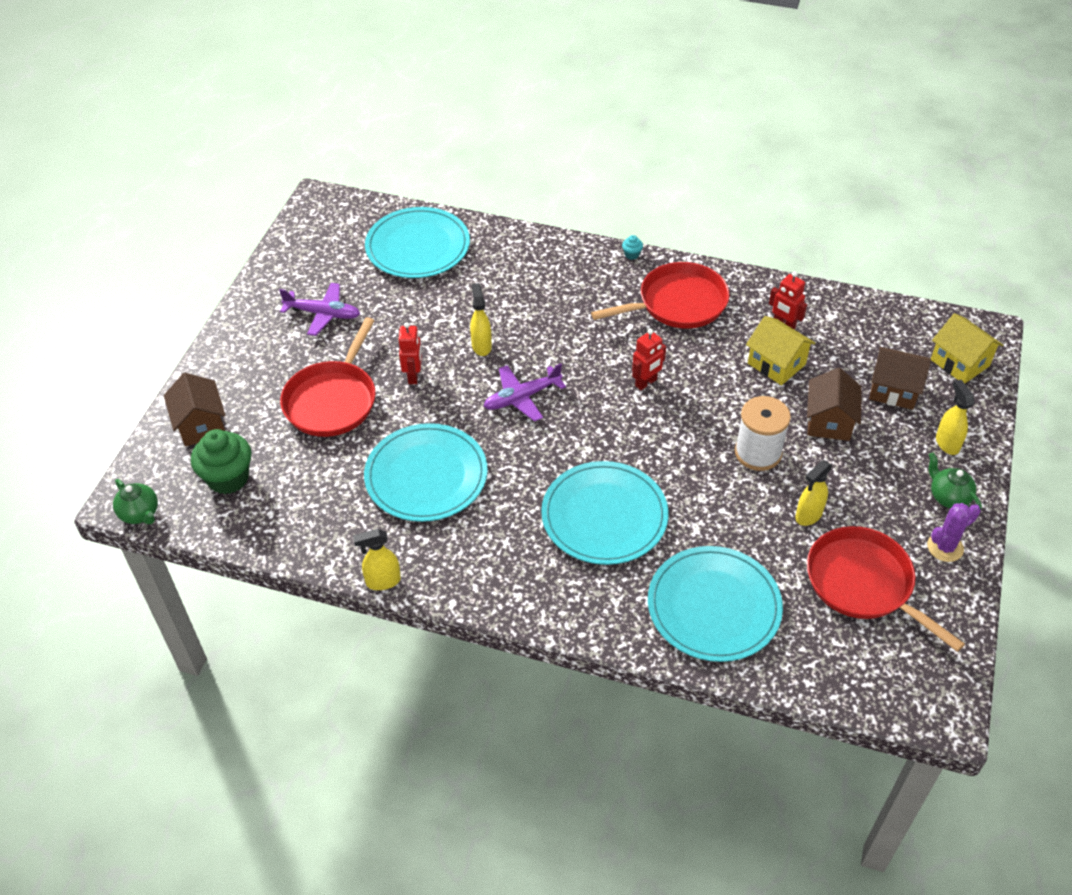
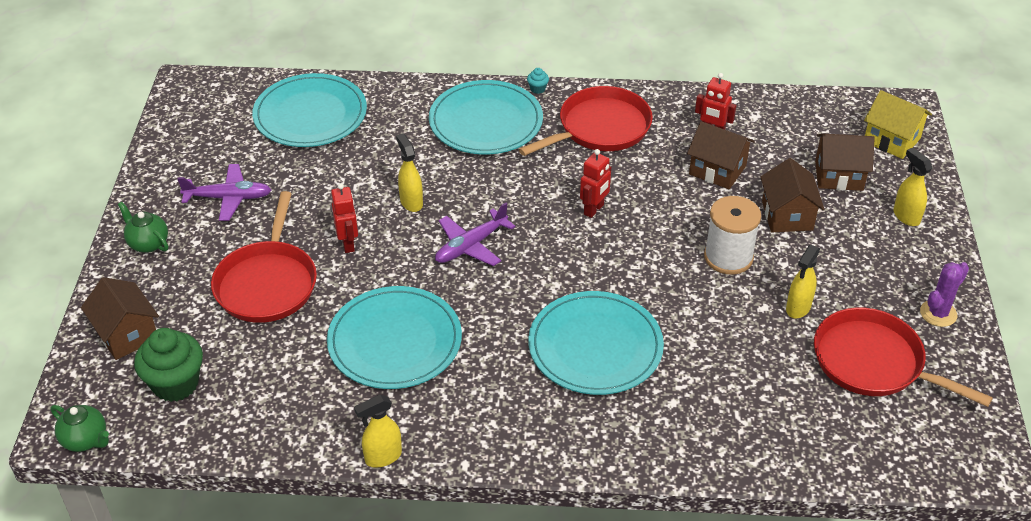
camera: 15 degrees left, 5 degrees down
turquoise plate [648,546,783,662] -> turquoise plate moved to [429,80,543,154]
yellow house [746,316,816,385] -> brown house [687,121,755,189]
green teapot [929,453,982,509] -> green teapot moved to [118,202,168,253]

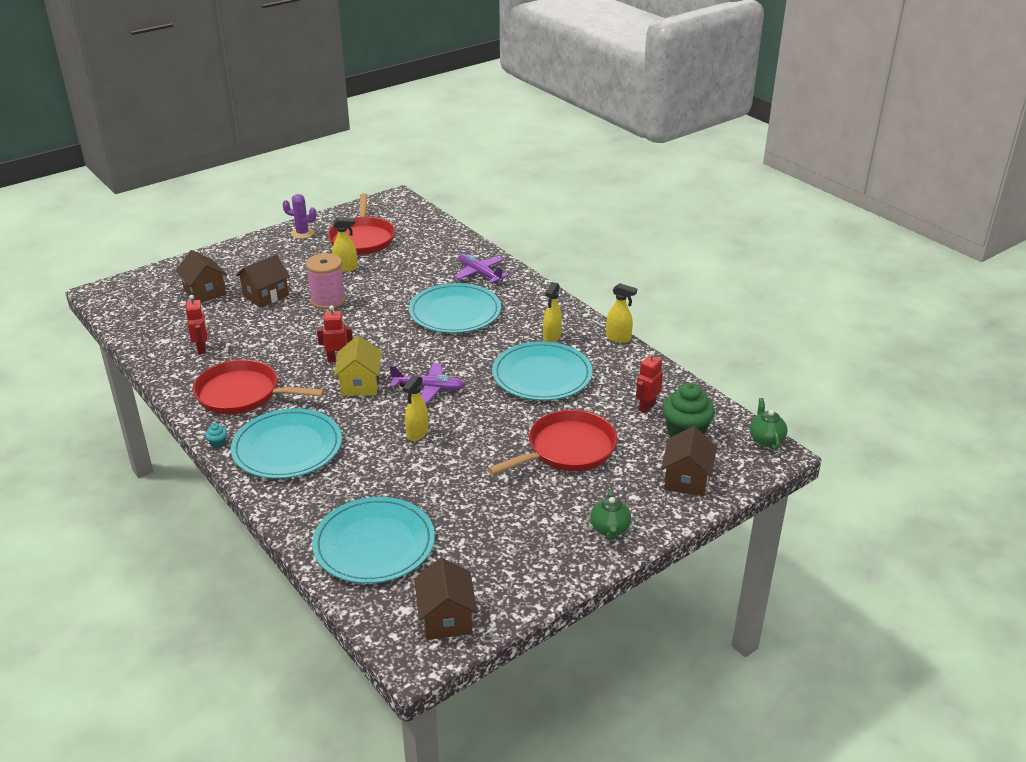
camera: 130 degrees left, 10 degrees down
purple plane [177,164,271,221] -> purple plane moved to [454,254,509,284]
red robot [331,183,358,253] -> red robot moved to [636,351,663,413]
brown house [687,121,755,189] -> brown house moved to [414,558,478,640]
white spool [704,196,761,275] -> pink spool [306,253,346,310]
yellow house [864,90,932,159] -> yellow house moved to [334,335,382,396]
yellow spray bottle [893,148,933,226] -> yellow spray bottle moved to [543,282,562,342]

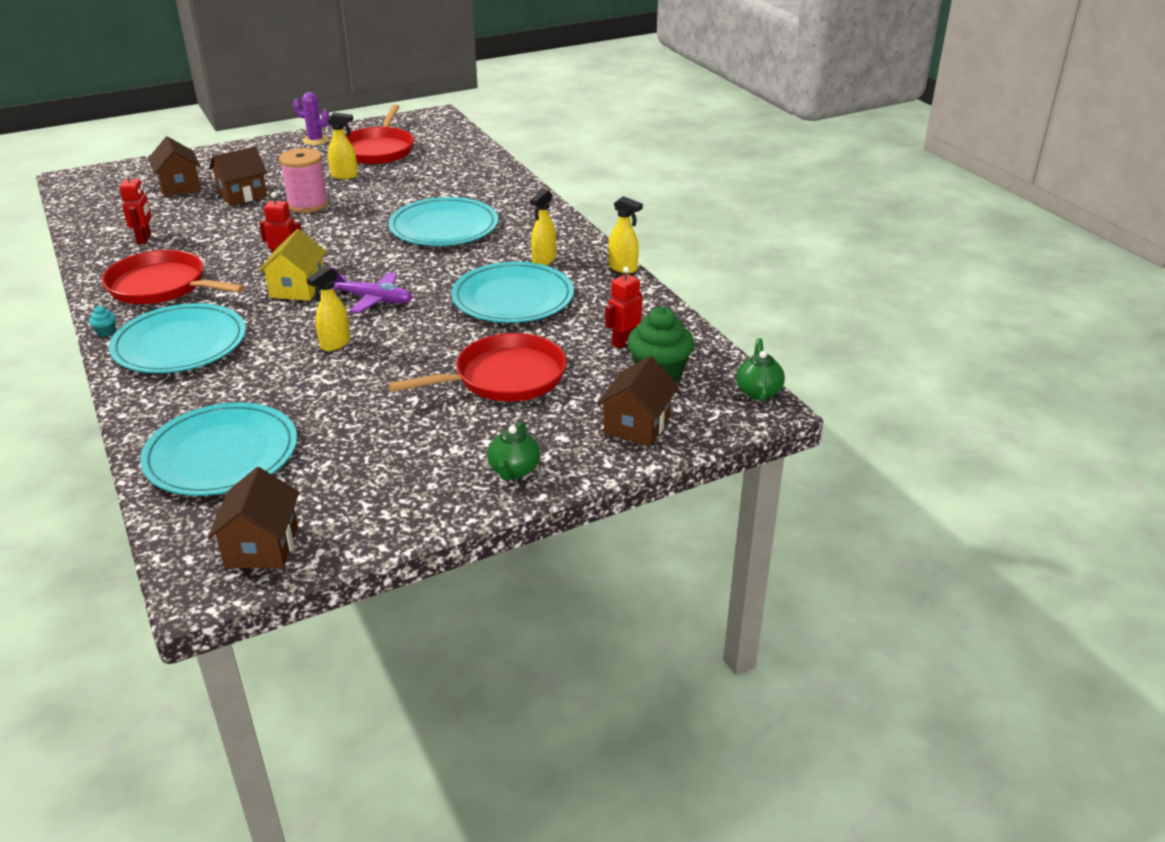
camera: 10 degrees right, 0 degrees up
purple plane [454,254,509,284] -> none

